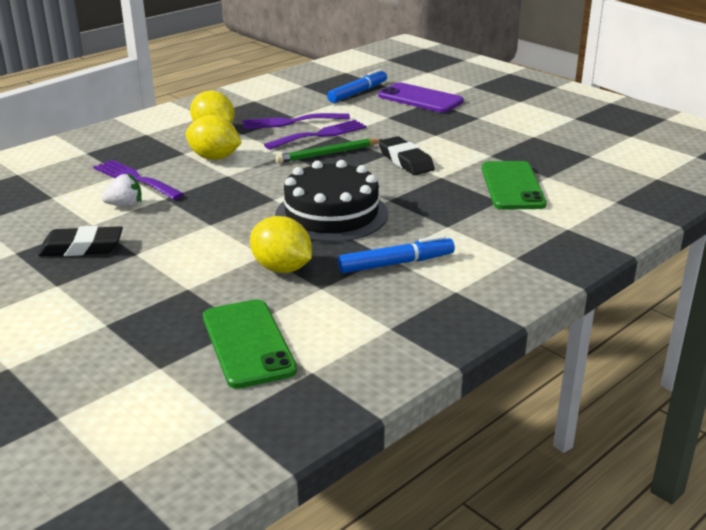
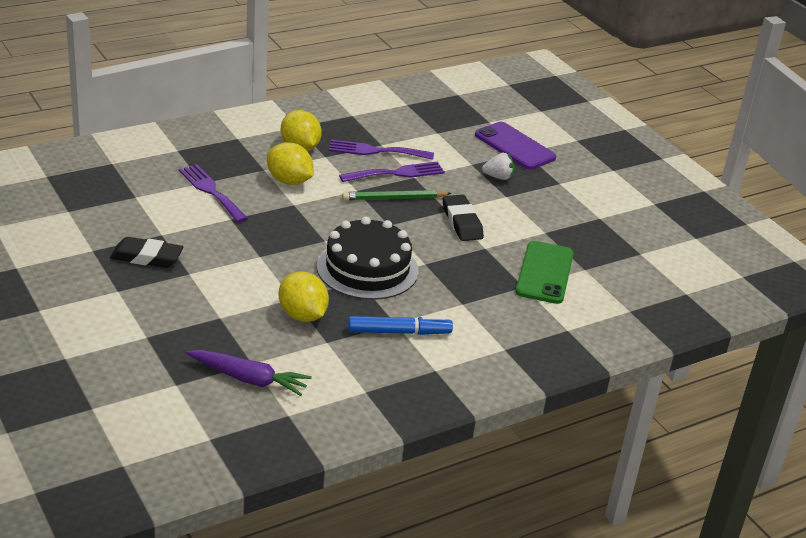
camera: 10 degrees right, 5 degrees up
white strawberry [101,173,142,207] -> white strawberry moved to [482,153,515,180]
green phone [203,299,297,389] -> purple carrot [186,350,312,396]
blue marker [327,69,387,103] -> none

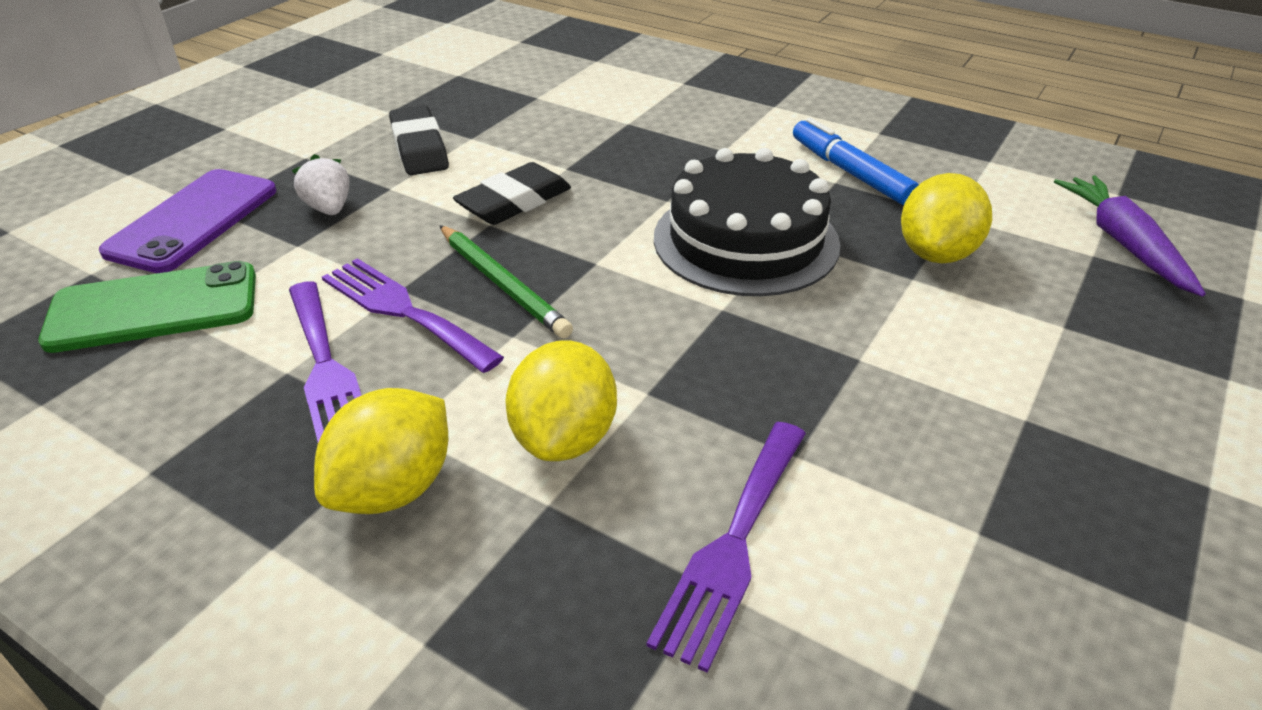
camera: 115 degrees left, 5 degrees up
black eraser [110,237,184,268] -> black eraser moved to [389,105,449,175]
green phone [515,241,574,304] -> green phone moved to [38,261,256,353]

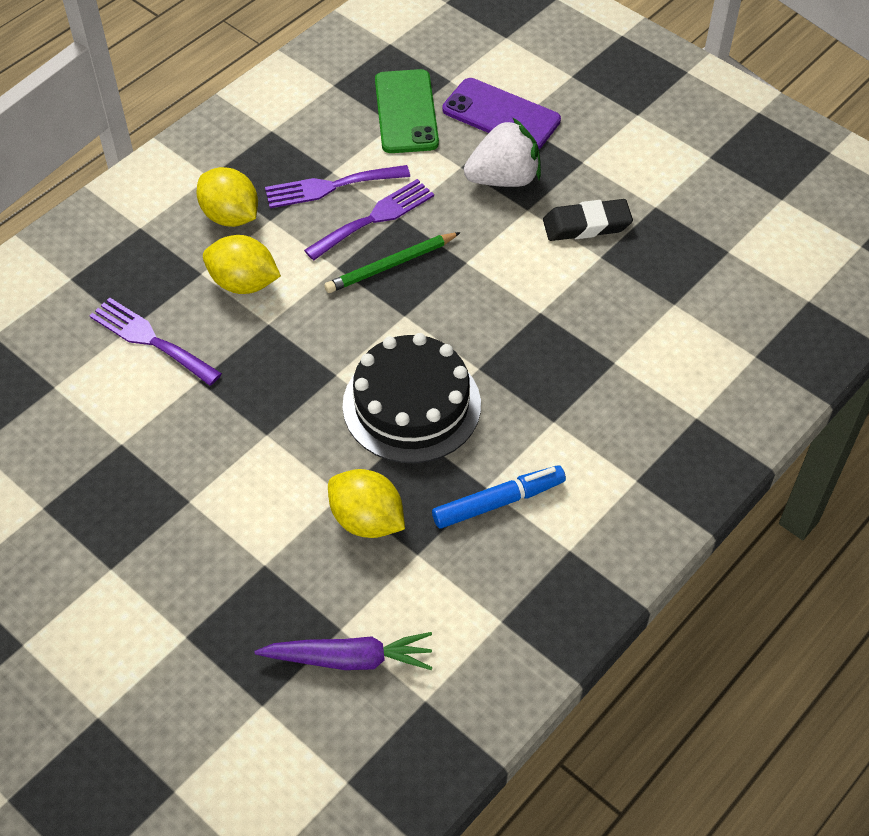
camera: 100 degrees right, 15 degrees up
white strawberry [292,154,349,215] -> white strawberry [464,117,541,187], size x1.75
black eraser [453,162,571,225] -> none

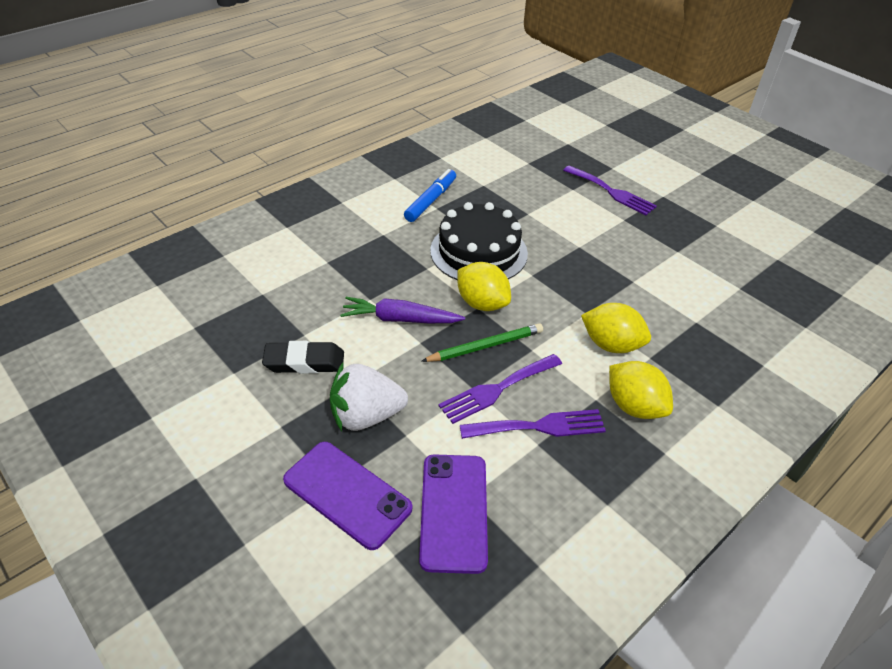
camera: 175 degrees left, 10 degrees down
purple fork [89,297,222,386] -> purple fork moved to [563,165,657,215]
purple carrot [255,632,433,670] -> purple carrot moved to [340,297,465,323]
yellow lemon [328,469,405,538] -> yellow lemon moved to [458,262,511,311]
green phone [375,69,439,153] -> purple phone [419,454,488,574]
blue marker [432,465,566,528] -> blue marker turned 135 degrees clockwise [404,169,456,222]

